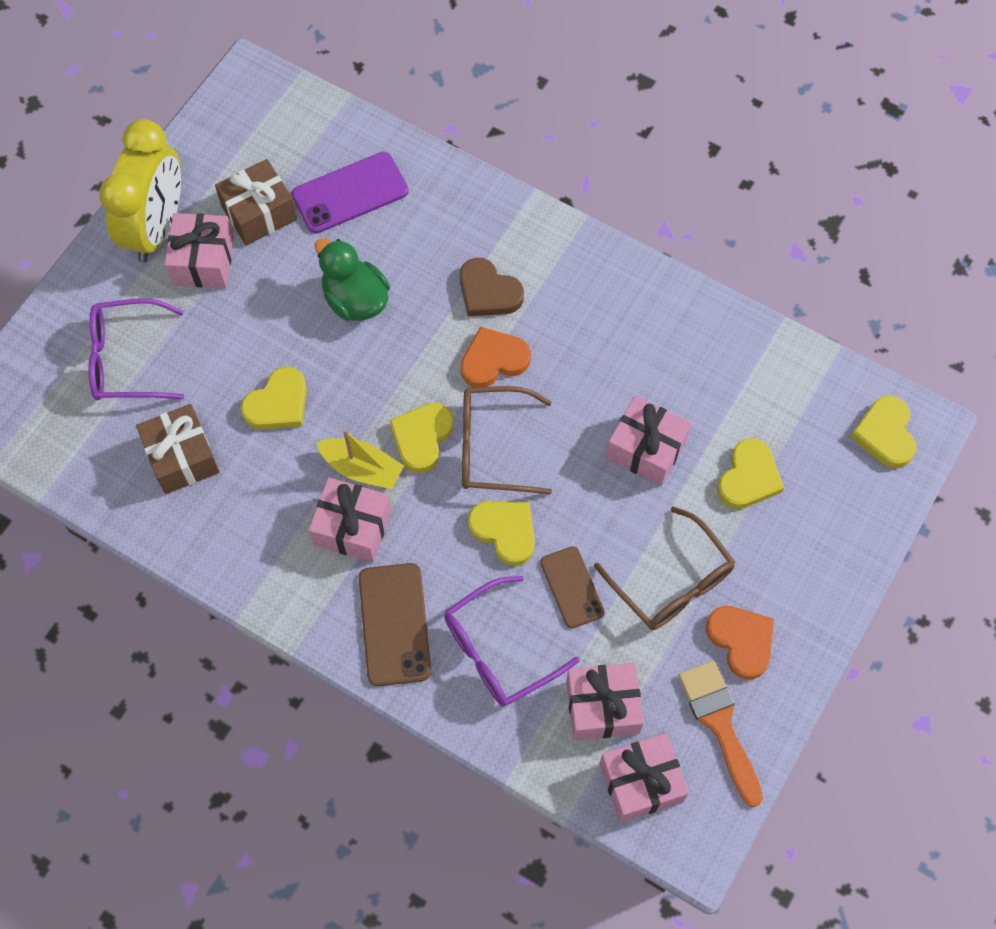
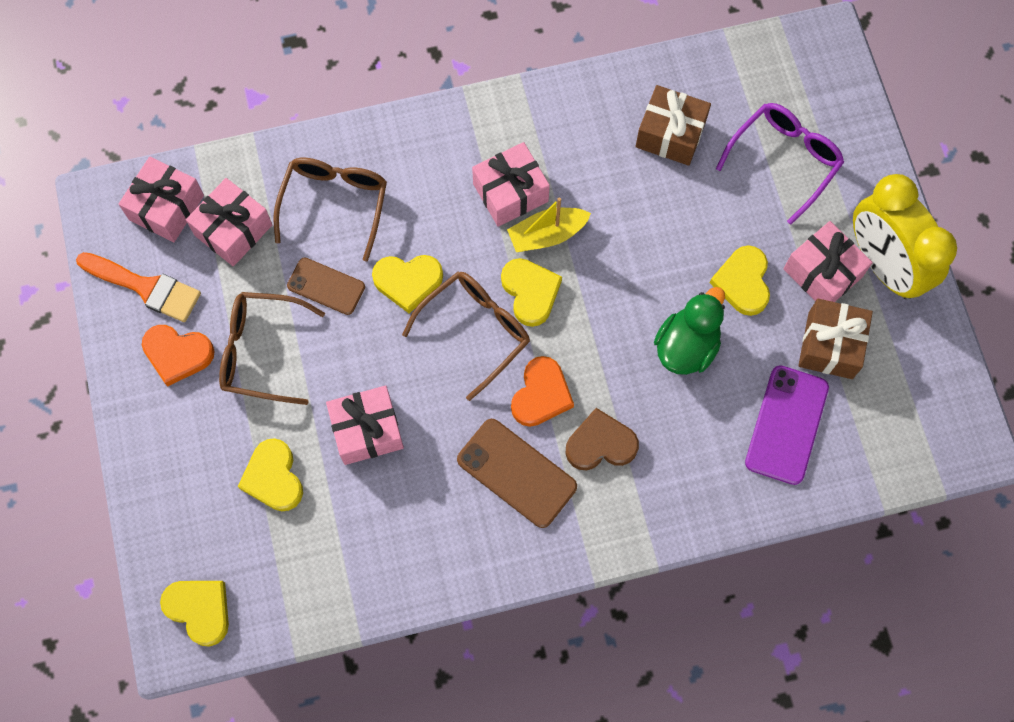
camera: 135 degrees right, 5 degrees up
yellow heart [241,367,307,429] -> yellow heart moved to [710,246,770,316]
green duck [315,238,390,321] -> green duck turned 60 degrees counterclockwise [654,287,725,375]
brown phone [359,563,431,686] -> brown phone moved to [457,419,577,528]
purple glasses [444,576,579,707] -> brown glasses [273,158,387,261]

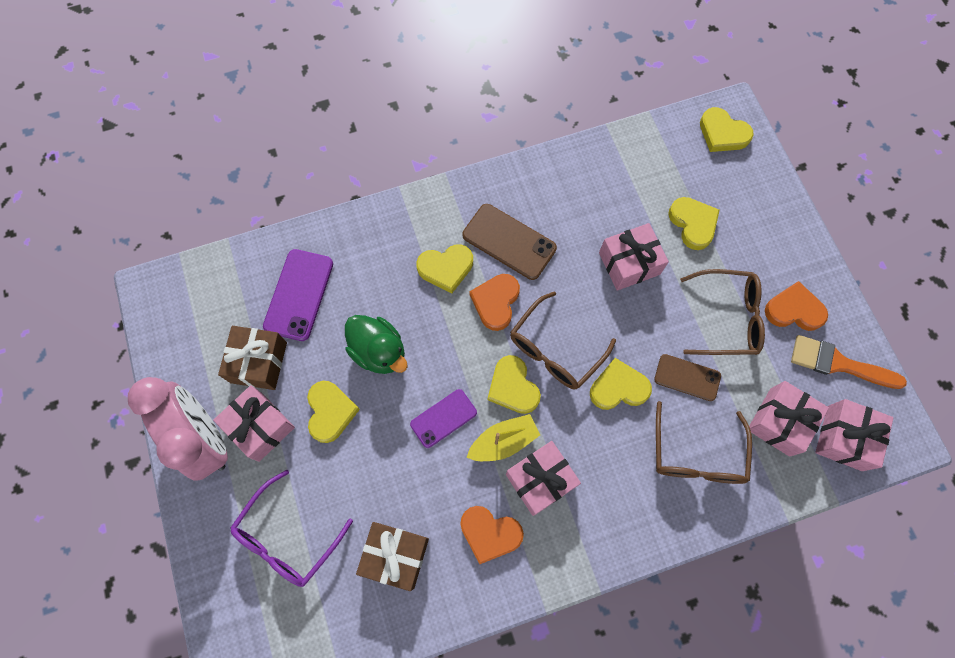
camera: 175 degrees right, 0 degrees up
brown heart [566,408,639,470] -> yellow heart [416,244,473,293]
green duck [654,287,725,375] -> green duck turned 75 degrees counterclockwise [345,315,408,374]
yellow clock [853,174,957,299] -> pink clock [128,377,228,481]
none -> purple phone [410,389,477,448]
none -> orange heart [460,506,524,564]

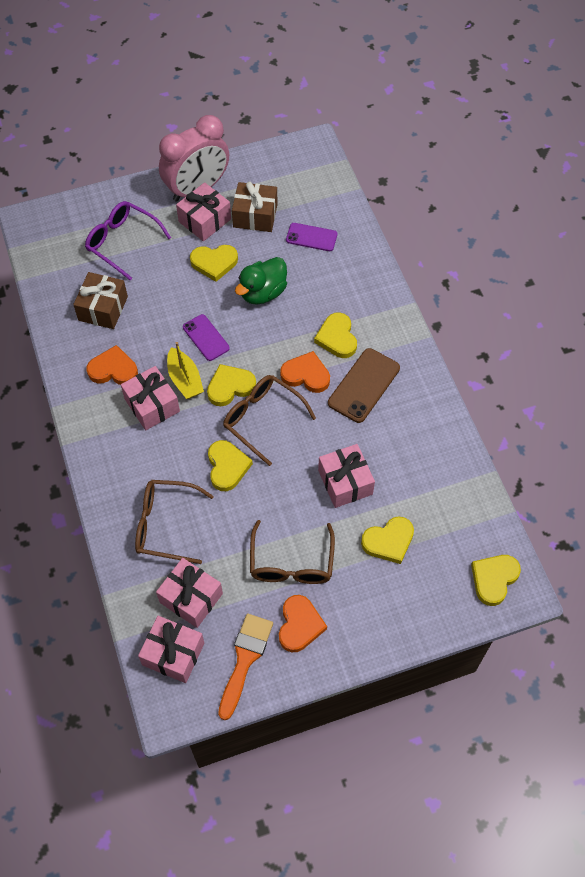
camera: 90 degrees right, 10 degrees down
purple phone [263,249,333,341] -> purple phone [286,223,337,251], size x0.66
orange heart [460,506,524,564] -> orange heart turned 75 degrees clockwise [87,345,138,385]
brown phone [654,354,721,401] -> none

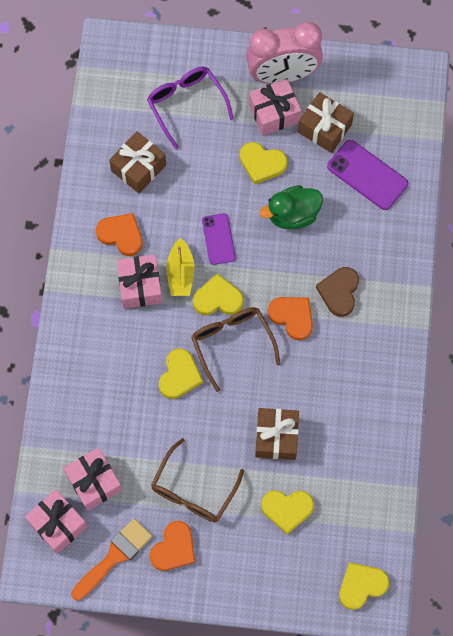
camera: 25 degrees right, 10 degrees up
brown glasses [135,480,214,564] -> none
purple phone [286,223,337,251] -> purple phone [327,140,408,210], size x1.52
yellow heart [314,312,357,358] -> brown heart [316,267,359,317]
pink gift [318,444,375,508] -> brown gift [255,408,299,460]
brown phone [328,348,400,423] -> none

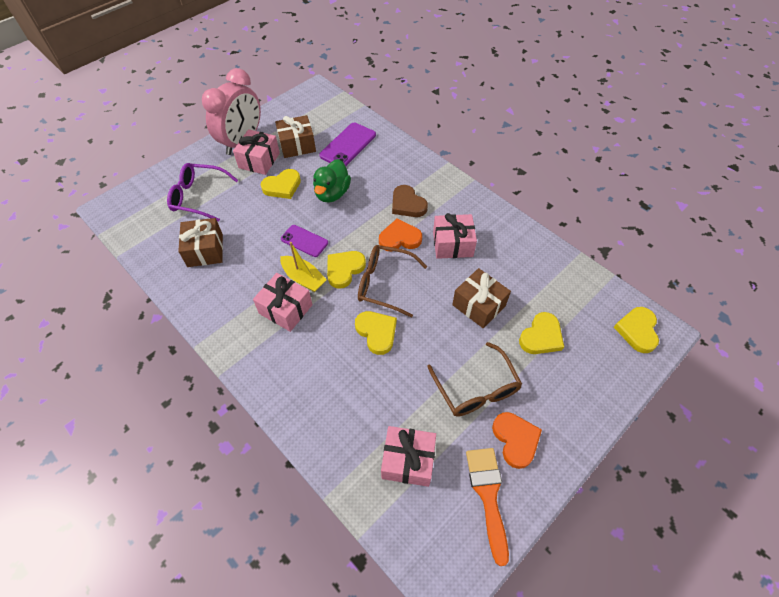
camera: 50 degrees left, 15 degrees down
pink gift [25,489,88,554] -> pink gift moved to [433,213,477,259]
orange heart [96,213,143,256] -> none
purple phone [327,140,408,210] -> purple phone turned 45 degrees counterclockwise [319,123,376,166]

